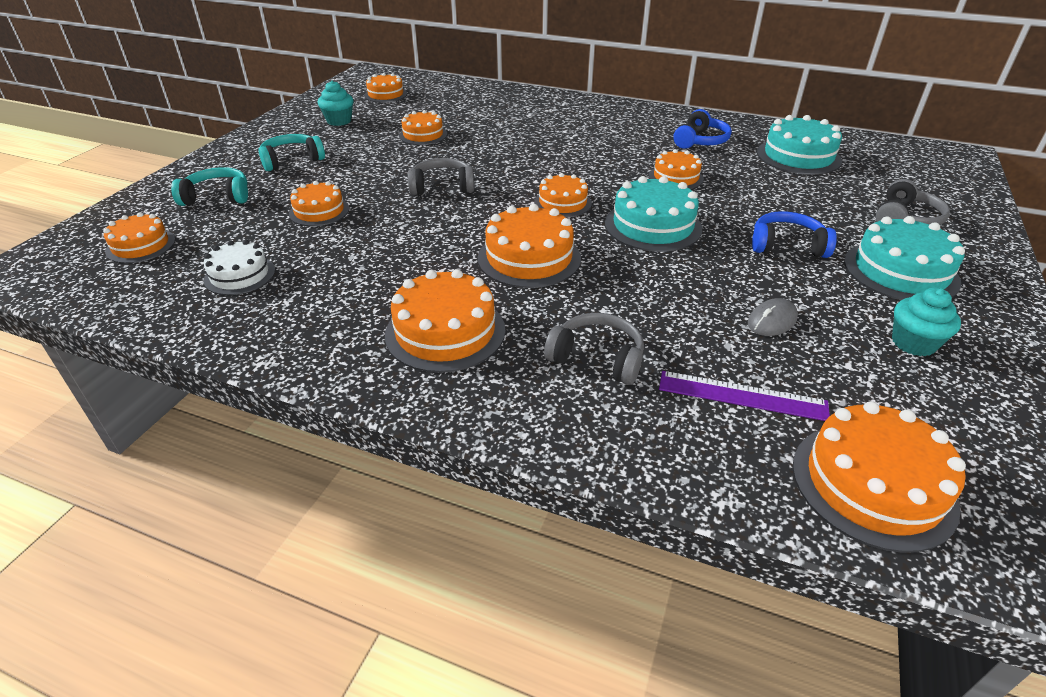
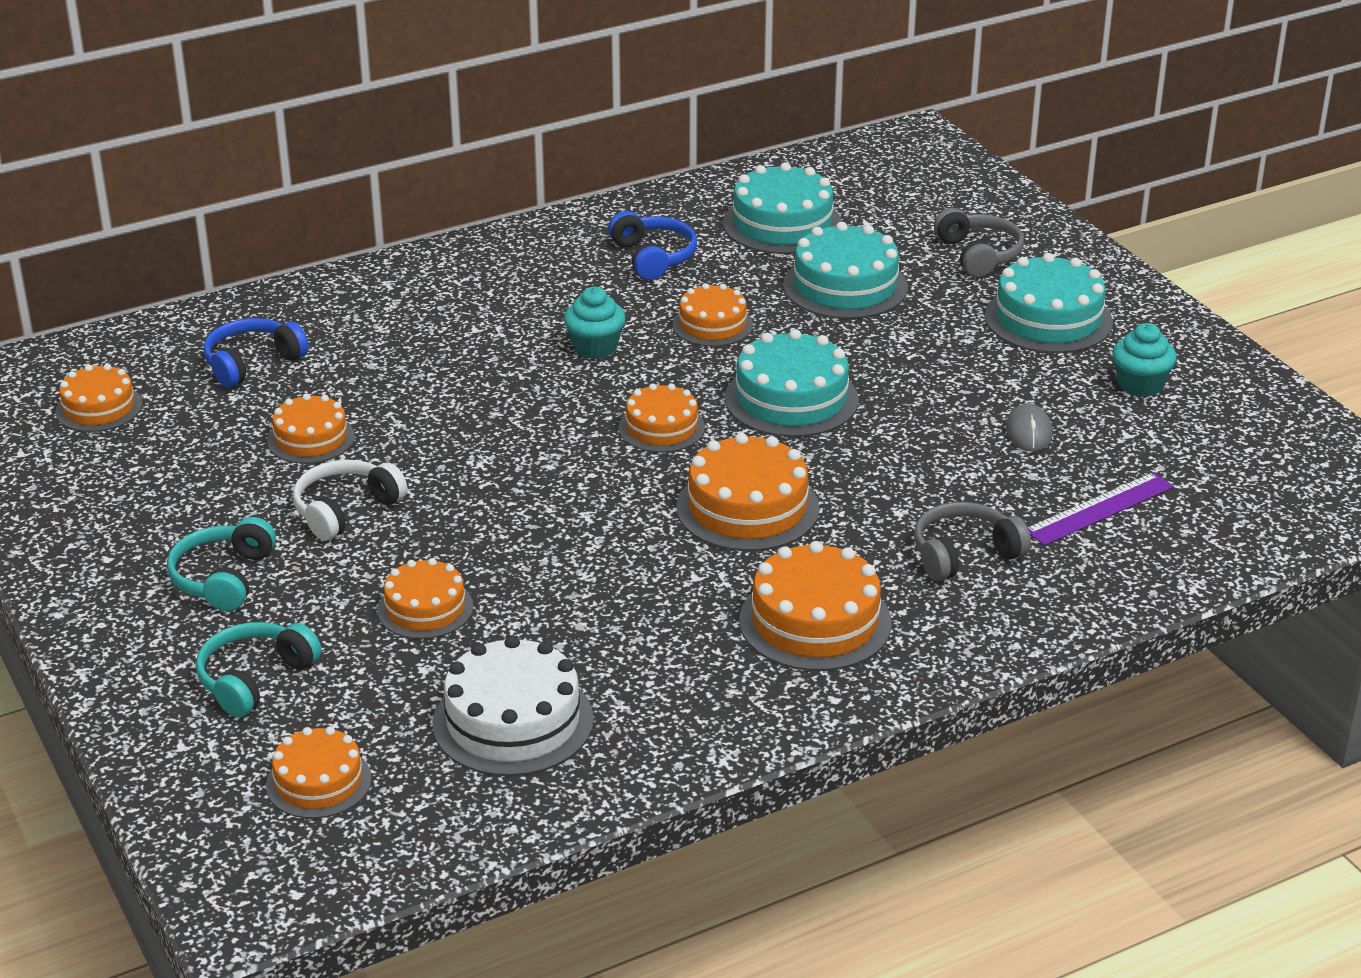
camera: 50 degrees left, 5 degrees down
white cake [204,240,275,295] -> white cake [432,635,594,776], size x1.58
turquoise cupcake [318,81,354,126] -> turquoise cupcake moved to [564,287,626,359]
grey headphones [408,158,474,195] -> none
blue headphones [752,211,837,258] -> blue headphones moved to [203,318,309,388]
orange cake [793,401,966,553] -> none
none -> white headphones [293,460,407,541]
none -> turquoise cake [783,222,908,319]

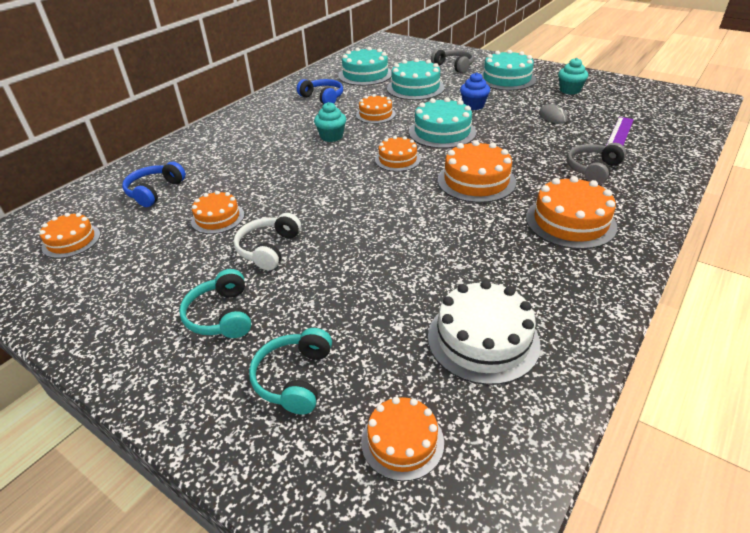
camera: 25 degrees left, 5 degrees up
orange cake [377,558,473,639] -> none
none -> blue cupcake [460,72,490,110]

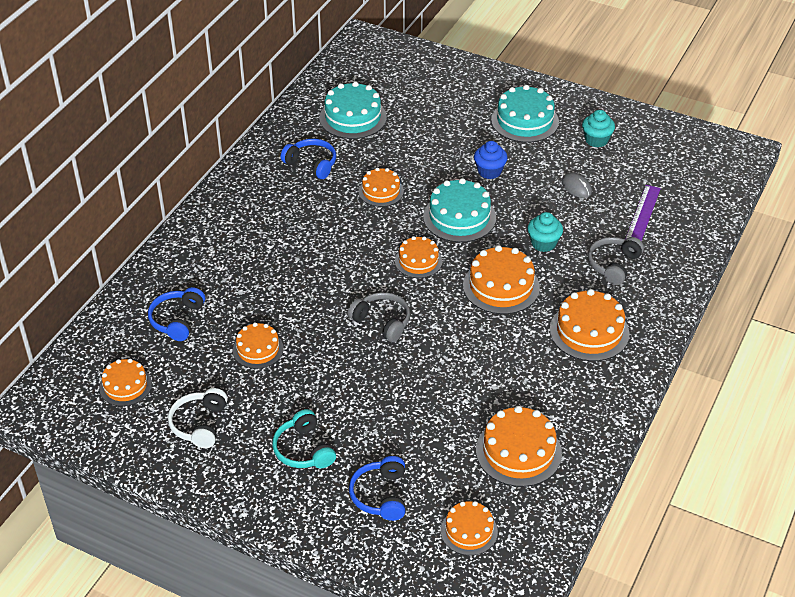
camera: 10 degrees left, 5 degrees up
white headphones [234,213,301,270] -> white headphones moved to [168,388,228,448]
turquoise headphones [249,328,332,415] -> blue headphones [349,456,405,521]
turquoise cupcake [314,102,346,142] -> turquoise cupcake moved to [527,212,563,252]
turquoise cake [387,58,445,100] -> none
white cake [428,280,541,385] -> orange cake [476,406,562,487]
grey headphones [431,49,474,73] -> grey headphones moved to [348,292,410,342]

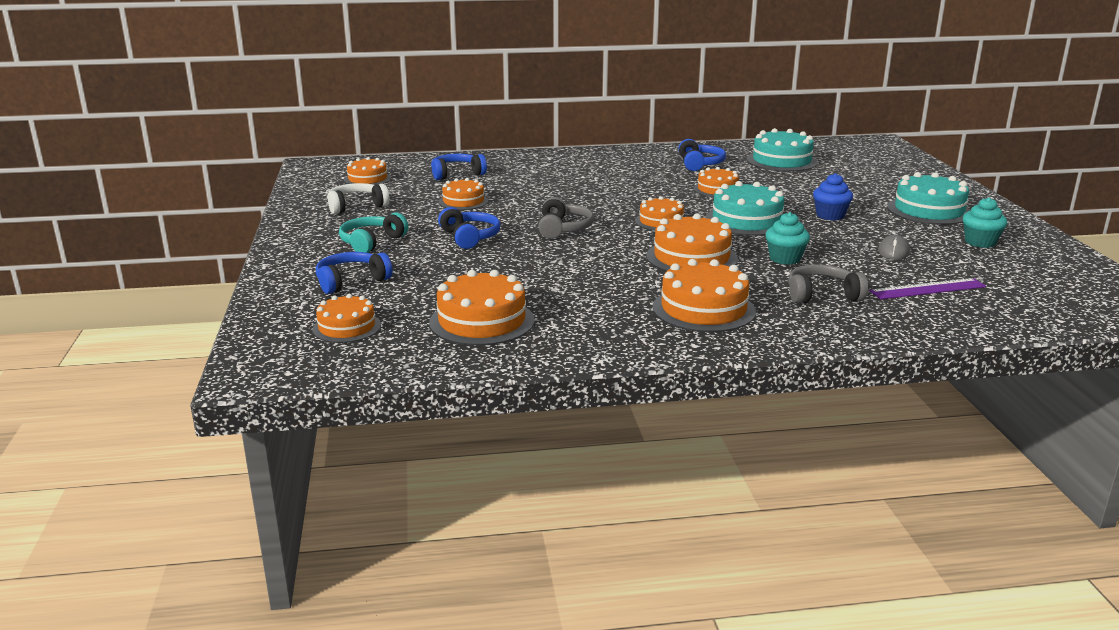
camera: 55 degrees right, 20 degrees down
none -> blue headphones [438,207,500,249]

